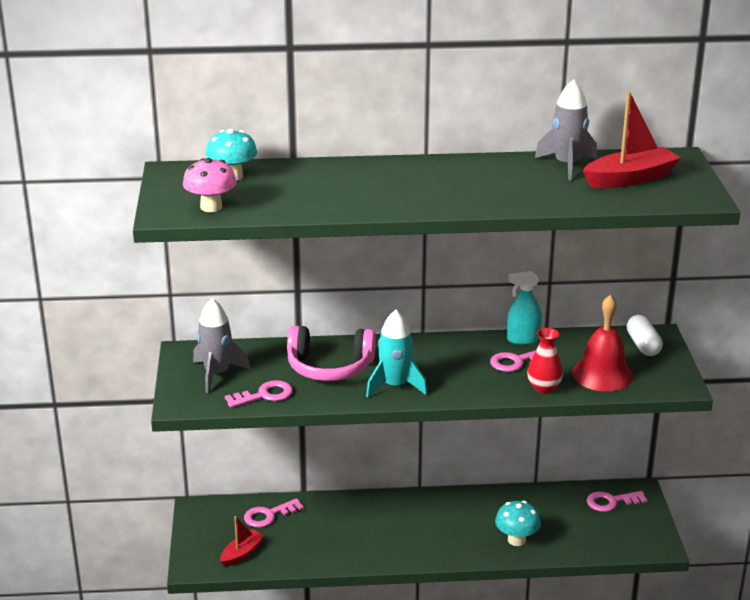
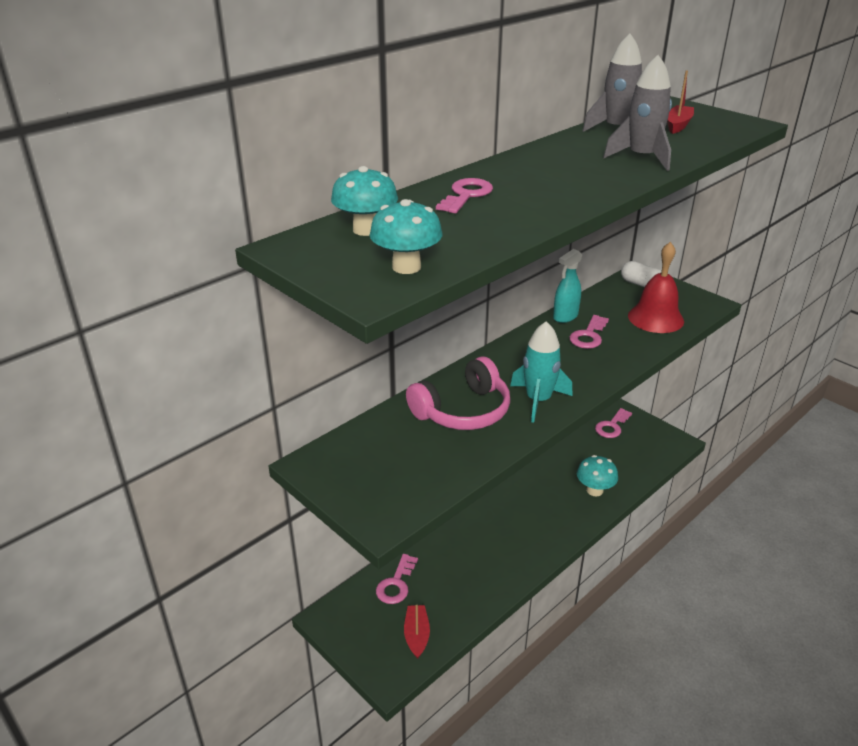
camera: 40 degrees left, 5 degrees up
pink mushroom [183,158,237,212] -> turquoise mushroom [370,199,443,274]
grey rocket [193,298,250,393] -> grey rocket moved to [603,55,672,171]
pink key [225,380,293,408] -> pink key moved to [436,178,493,214]
red vase [527,328,563,394] -> none
red boat [583,92,681,188] -> red boat [667,70,694,134], size x0.60

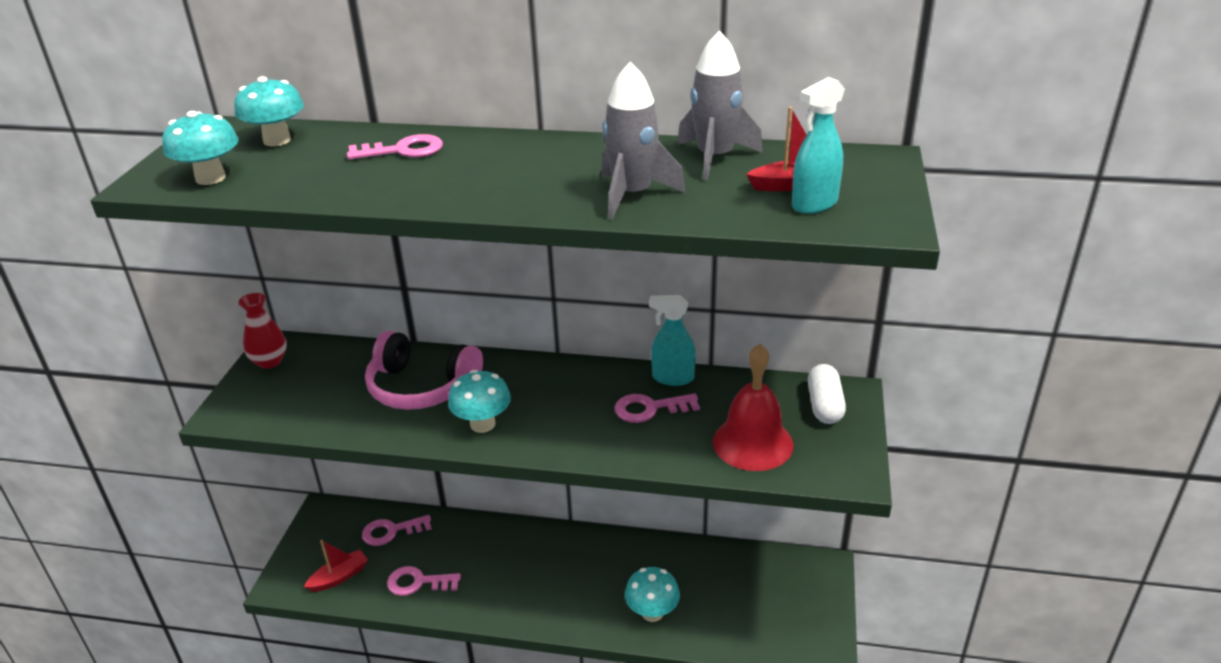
camera: 55 degrees right, 0 degrees up
turquoise rocket [510,321,572,423] -> turquoise mushroom [448,370,511,433]
pink key [595,408,632,438] -> pink key moved to [387,566,461,596]
none -> red vase [238,293,287,369]
none -> turquoise spray bottle [792,77,845,214]

